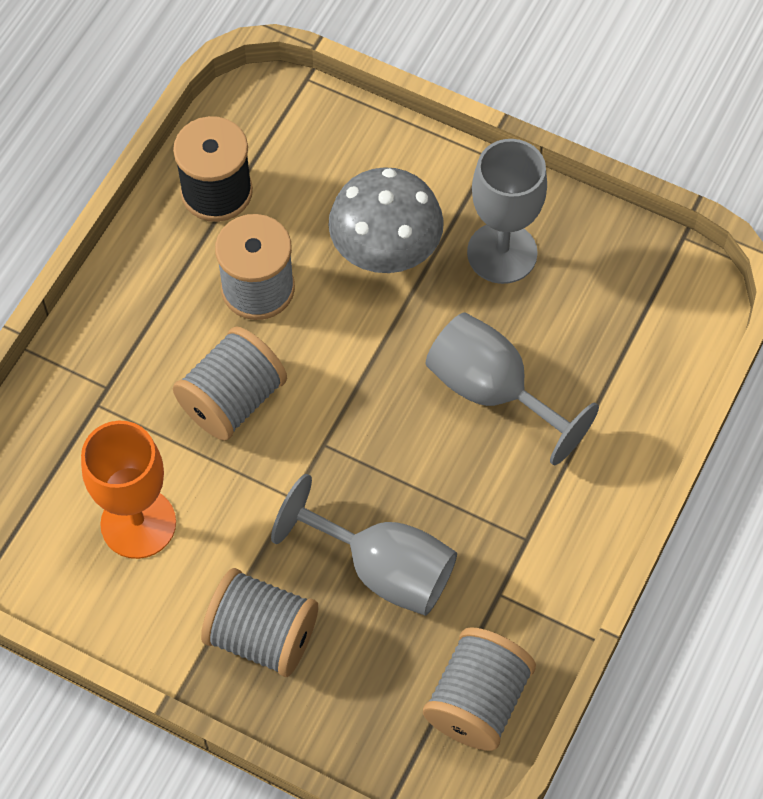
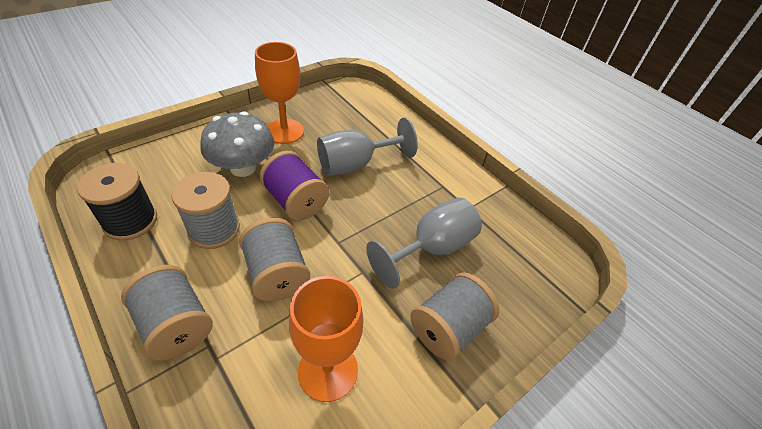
camera: 70 degrees left, 15 degrees down
grey spool [423,627,536,751] -> grey spool moved to [121,265,213,361]
grey goblet [467,139,547,284] -> orange goblet [255,42,304,144]
none -> purple spool [260,151,329,221]

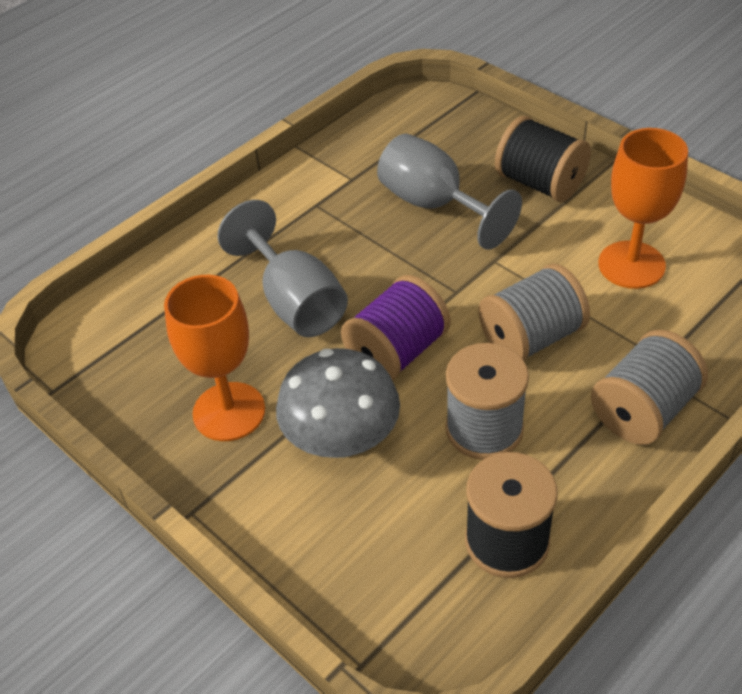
camera: 90 degrees left, 0 degrees up
grey spool [411,272,499,361] -> black spool [495,116,591,202]

